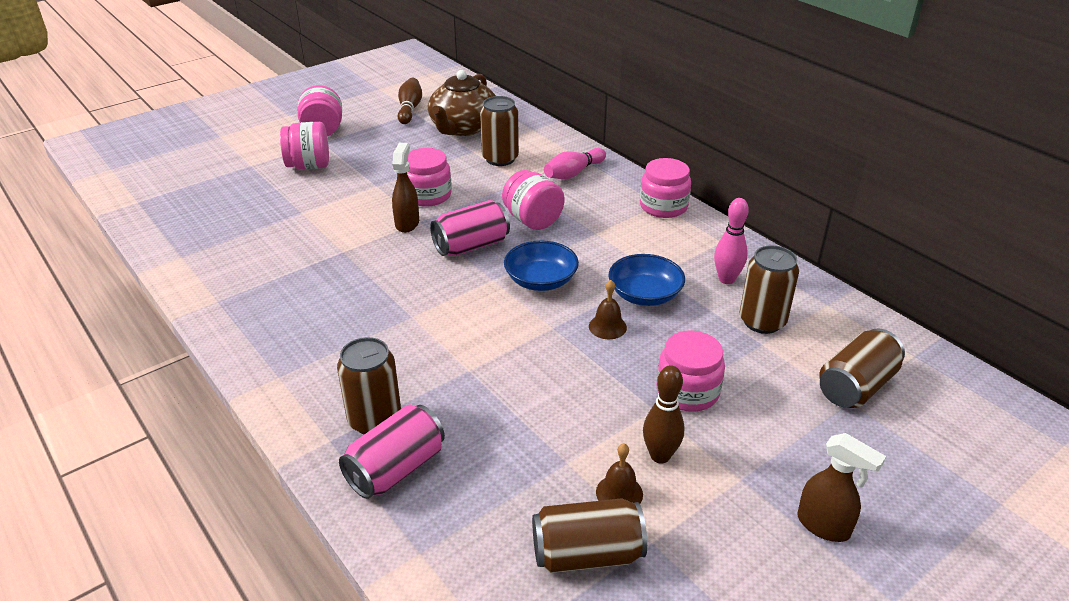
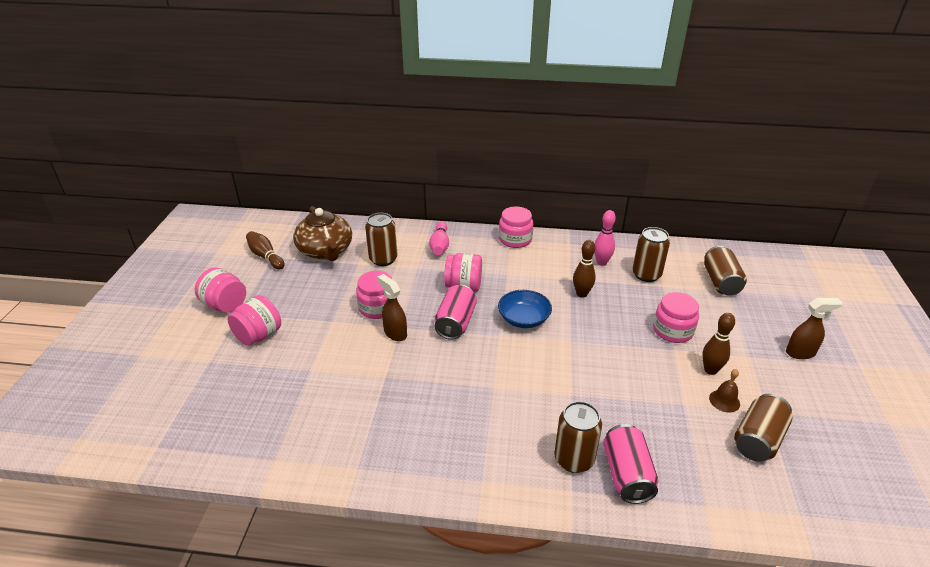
camera: 45 degrees left, 0 degrees up
brown bell [589,280,627,339] -> none
blue bowl [609,254,685,306] -> brown bowling pin [573,240,596,298]

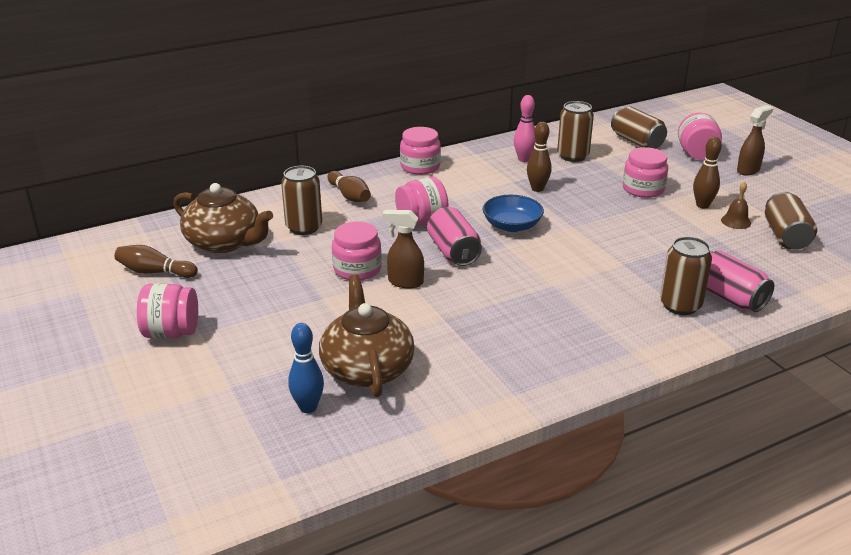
camera: 35 degrees left, 5 degrees down
pink jar [227,295,281,346] -> pink jar moved to [678,113,722,160]
pink bowling pin [429,222,449,255] -> brown bowling pin [327,171,371,202]
none -> blue bowling pin [288,323,324,413]
none -> brown teapot [319,275,415,397]

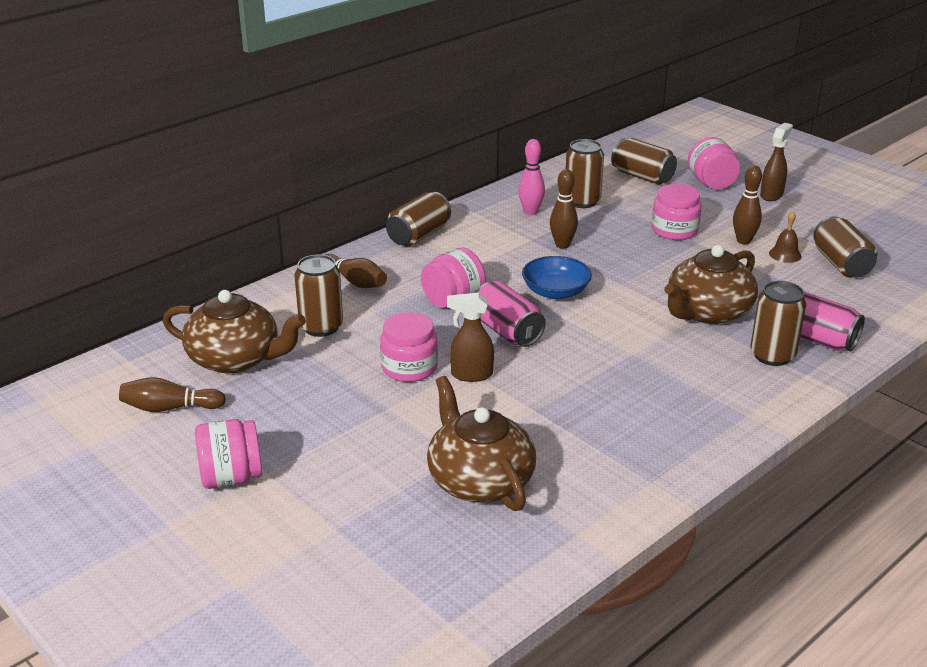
camera: 15 degrees left, 0 degrees up
blue bowling pin [288,323,324,413] -> none
pink jar [400,127,441,175] -> brown can [386,192,451,247]
none -> brown teapot [664,245,758,324]

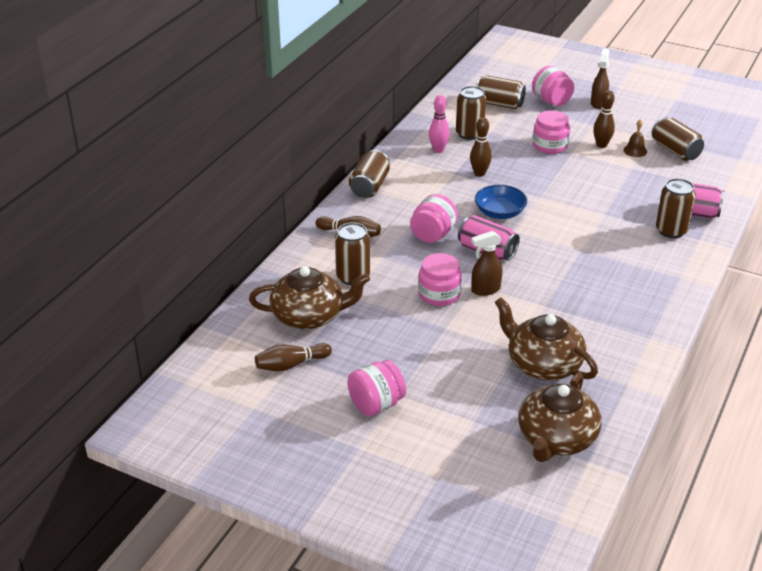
camera: 20 degrees left, 5 degrees up
brown teapot [664,245,758,324] -> brown teapot moved to [518,372,602,462]

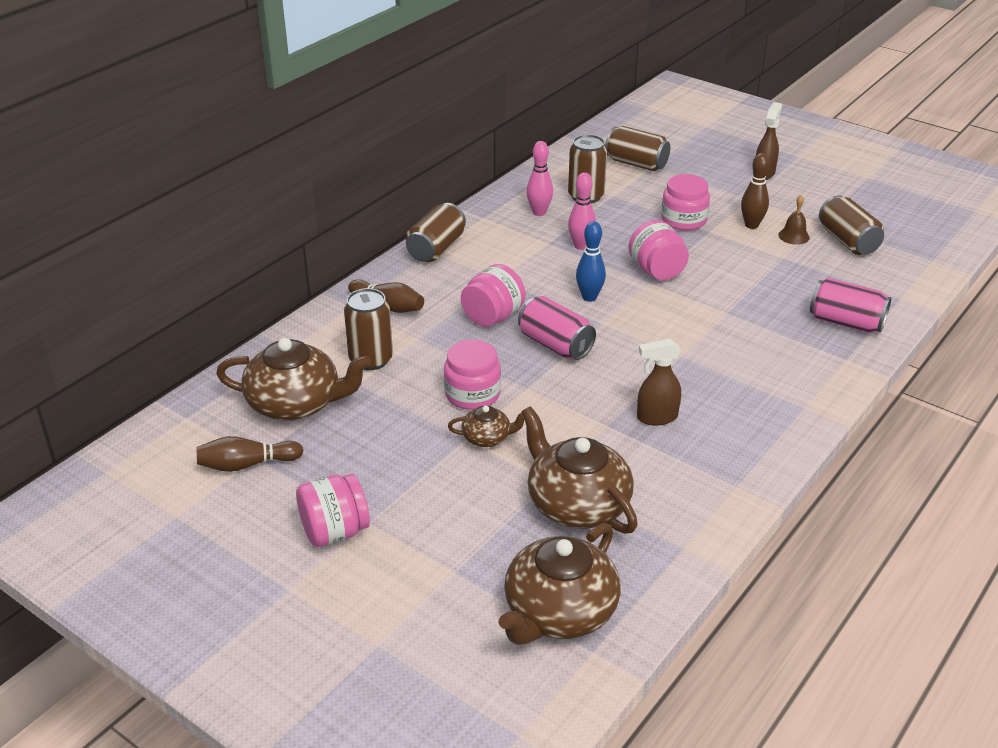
camera: 10 degrees right, 0 degrees up
brown bowling pin [470,117,492,177] -> pink bowling pin [568,173,596,250]
brown spray bottle [471,231,503,296] -> brown spray bottle moved to [637,339,681,426]
blue bowl [475,185,527,219] -> blue bowling pin [576,221,606,302]
pink jar [532,66,574,106] -> pink jar moved to [628,220,689,280]
brown can [656,178,696,238] -> none
none -> brown teapot [448,405,524,447]

